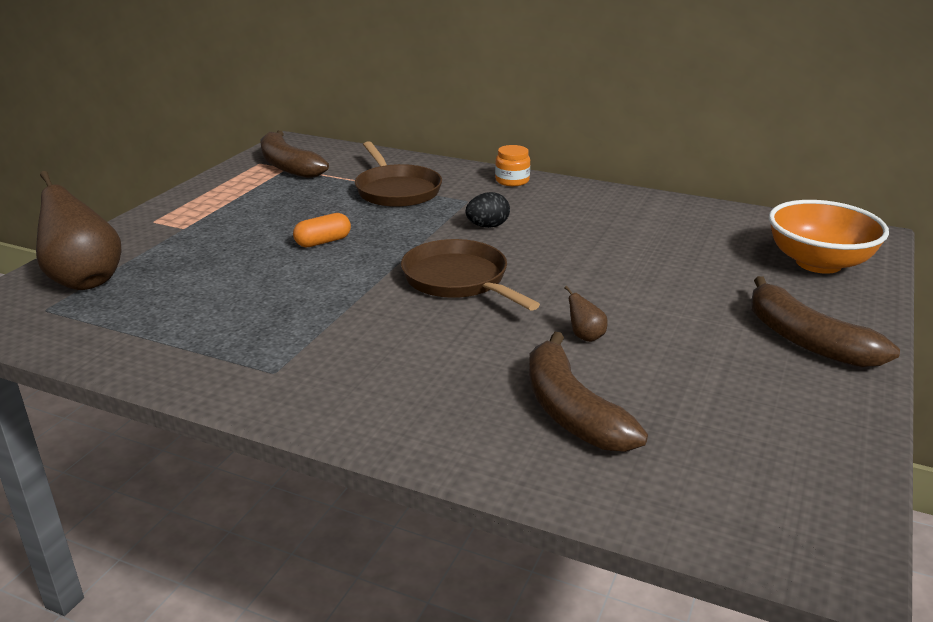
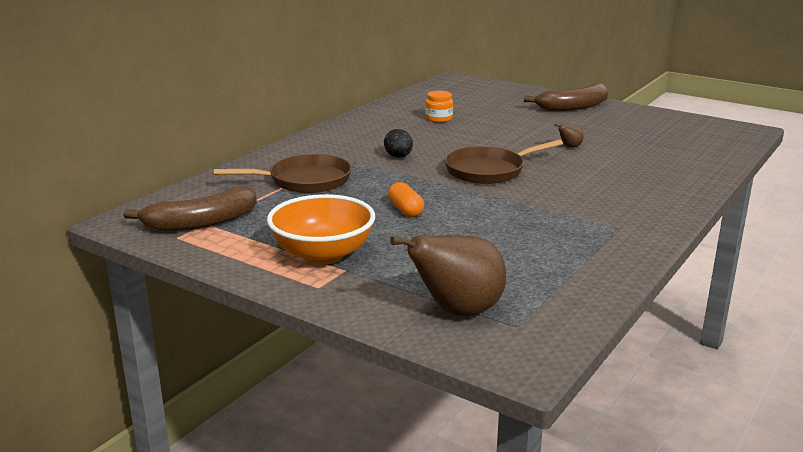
camera: 80 degrees left, 5 degrees down
orange jar [495,145,530,186] -> orange jar moved to [425,91,453,123]
brown banana [529,332,648,452] -> none
orange bowl [769,200,889,274] -> orange bowl moved to [267,194,375,265]

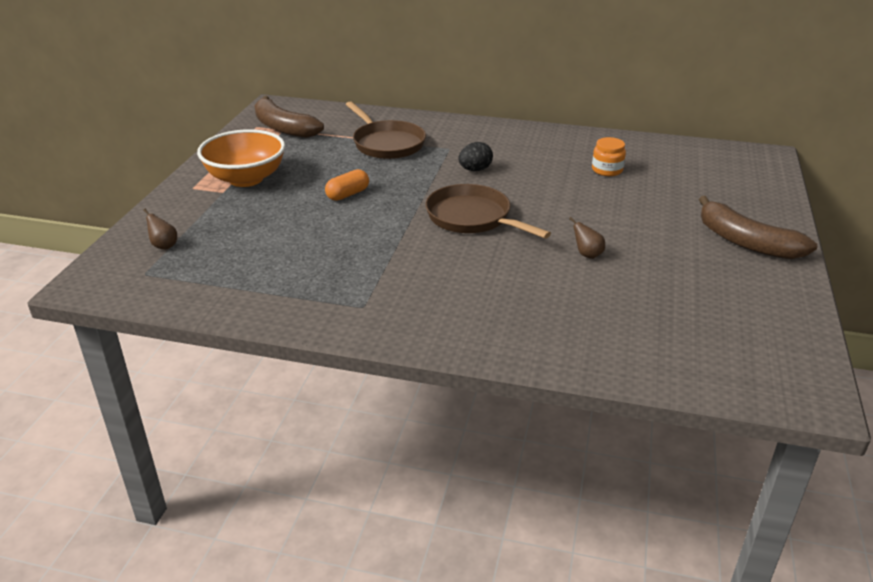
camera: 70 degrees right, 10 degrees up
brown pear [390,235,506,316] -> brown pear [143,209,177,250], size x0.42

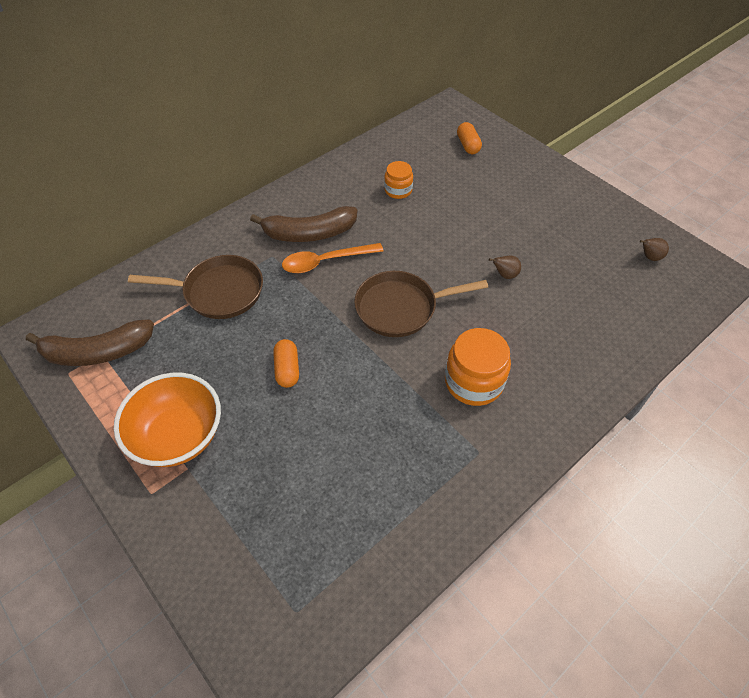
camera: 55 degrees left, 20 degrees up
brown pear [143,209,177,250] -> brown pear moved to [640,238,669,261]
black egg [458,142,493,171] -> orange spoon [282,243,383,273]
brown banana [699,196,817,259] -> brown banana moved to [250,206,358,242]
none -> orange jar [445,328,511,406]
none -> orange capsule [457,122,482,154]

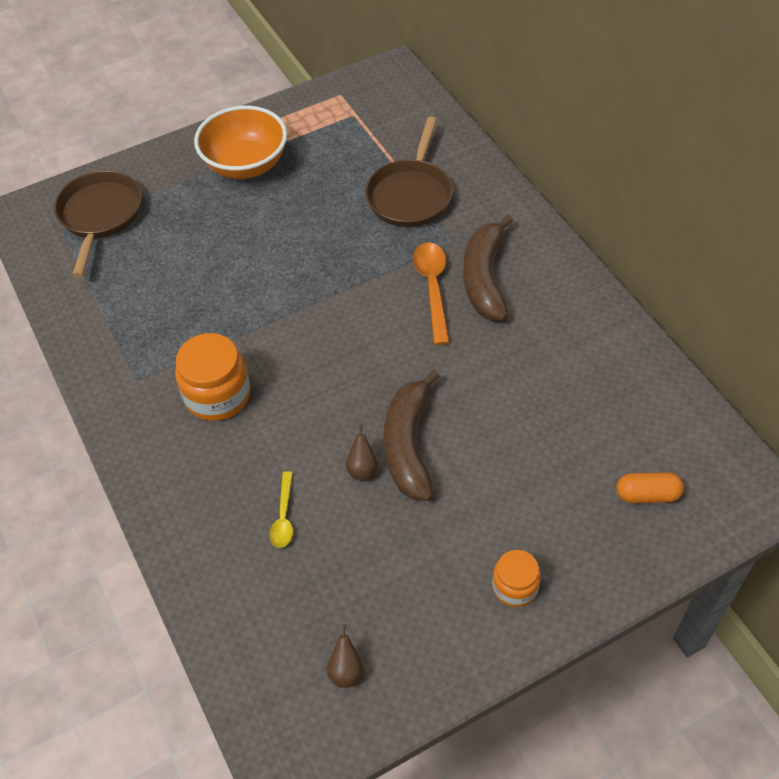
camera: 105 degrees right, 0 degrees up
brown banana [26,319,154,366] -> brown banana moved to [384,370,440,501]
orange capsule [273,339,299,388] -> none
brown pan [354,271,488,337] -> brown pan moved to [54,171,142,277]
orange jar [384,161,413,199] -> orange jar moved to [492,550,541,607]
none -> yellow spoon [270,472,293,548]

